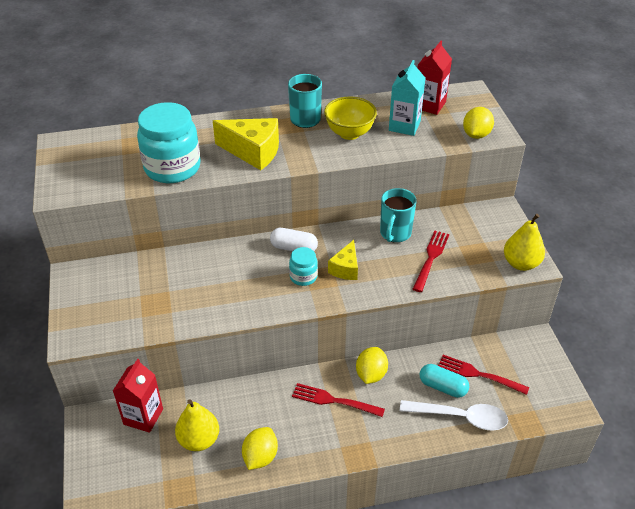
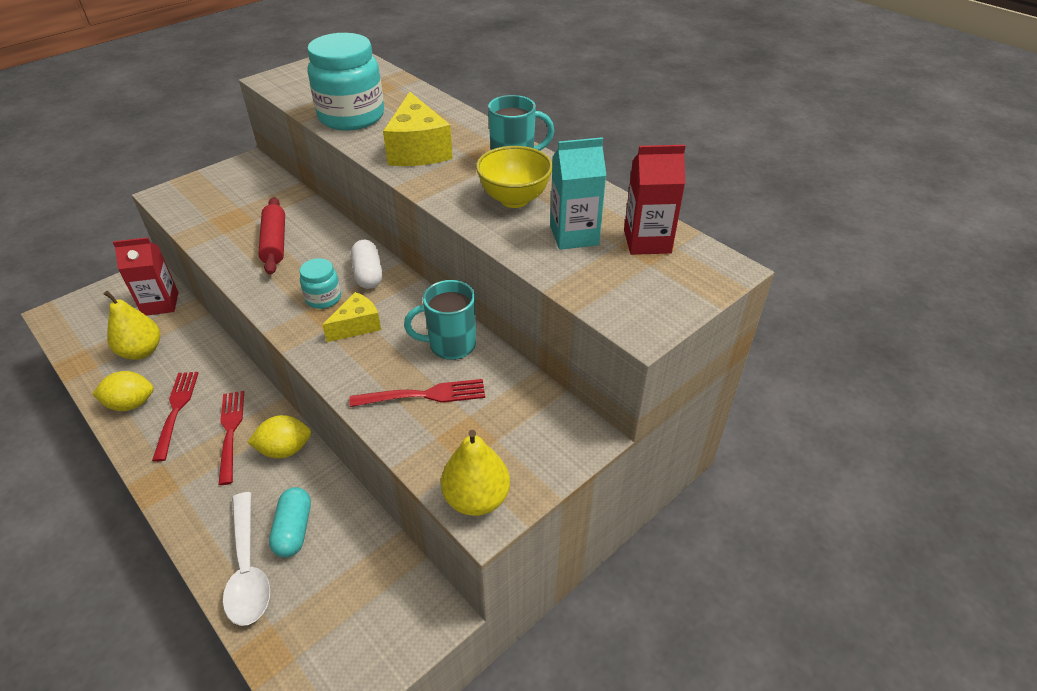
camera: 60 degrees right, 0 degrees up
yellow cheese [328,240,358,280] -> yellow cheese turned 150 degrees clockwise [322,292,381,342]
red fork [438,355,529,395] -> red fork moved to [152,372,198,462]
yellow lemon [463,107,494,139] -> none
none -> red rolling pin [258,197,285,275]

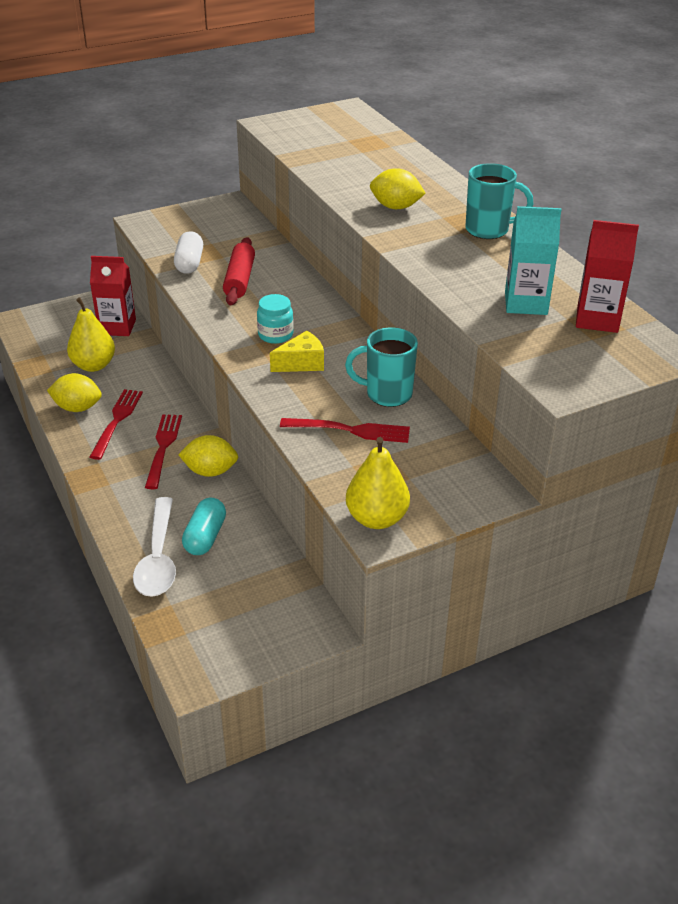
camera: 15 degrees right, 5 degrees down
turquoise jar [307,33,384,131] -> none
white capsule [351,240,383,289] -> white capsule moved to [174,231,203,274]
yellow cheese [383,92,453,166] -> yellow lemon [370,168,426,209]
yellow bowl [476,146,553,208] -> none

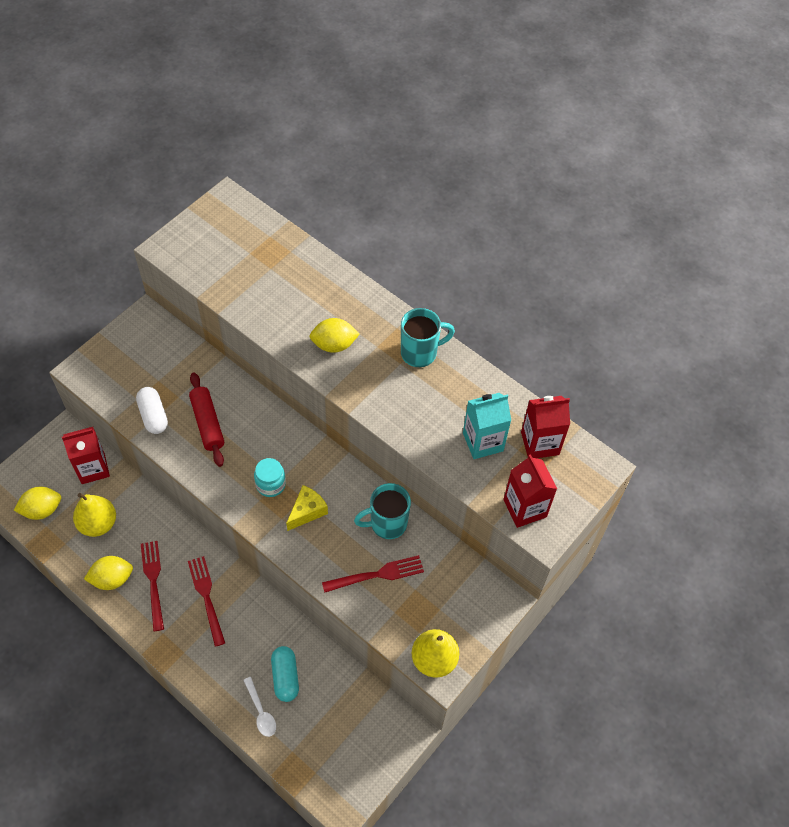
camera: 25 degrees left, 20 degrees up
white spoon [133,497,176,597] -> white spoon [243,677,276,737], size x0.57
yellow lemon [178,435,238,477] -> yellow lemon moved to [14,487,61,520]
none -> red carton [503,454,557,528]

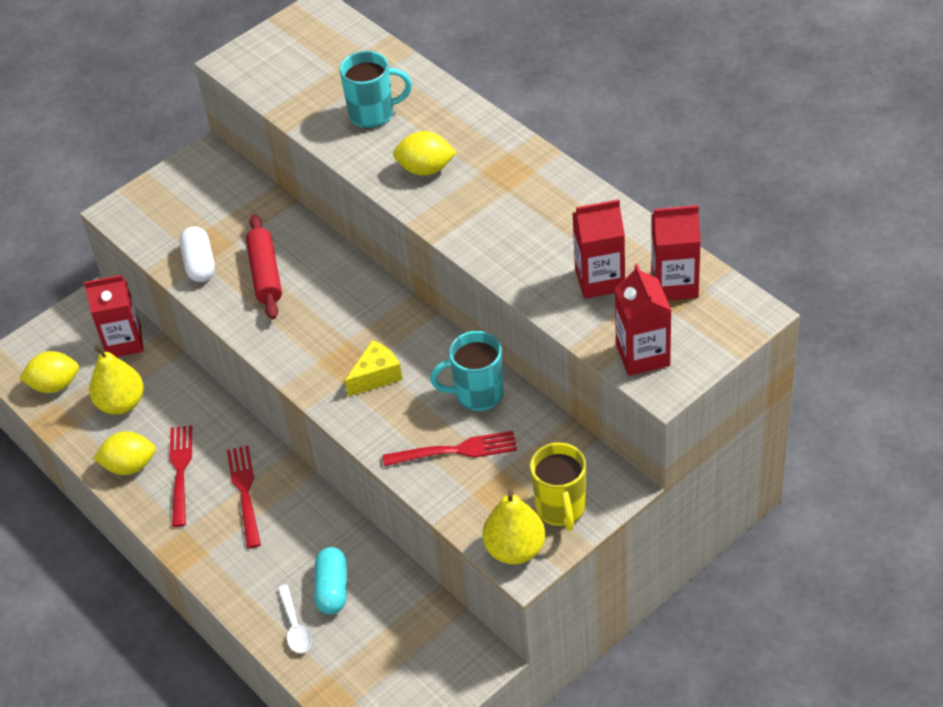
camera: 15 degrees right, 10 degrees down
turquoise jar [254,458,286,497] -> none
turquoise mug [401,308,455,367] -> turquoise mug moved to [340,51,412,129]
turquoise carton [463,393,512,459] -> red carton [572,199,625,299]
none -> yellow mug [530,442,586,531]

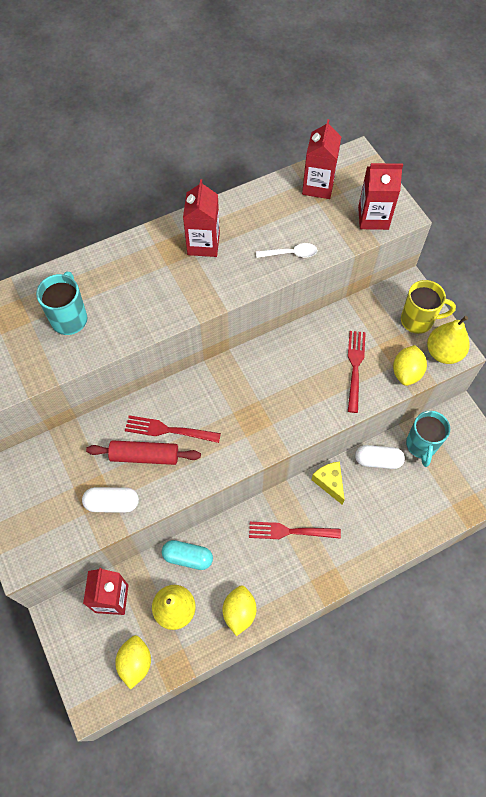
camera: 80 degrees left, 15 degrees up
red fork [170,425,192,527] -> red fork moved to [125,415,221,443]
white spoon [278,585,312,653] -> white spoon moved to [256,243,317,258]
turquoise capsule [314,547,347,614] -> turquoise capsule moved to [162,540,213,570]
yellow cheese [345,340,403,397] -> yellow cheese moved to [311,462,345,505]
yellow lemon [393,131,457,176] -> yellow lemon moved to [393,345,427,386]
turquoise mug [430,331,504,411] -> turquoise mug moved to [406,411,450,467]
red carton [572,199,625,299] -> red carton moved to [183,179,220,257]
none -> white capsule [355,445,405,469]

